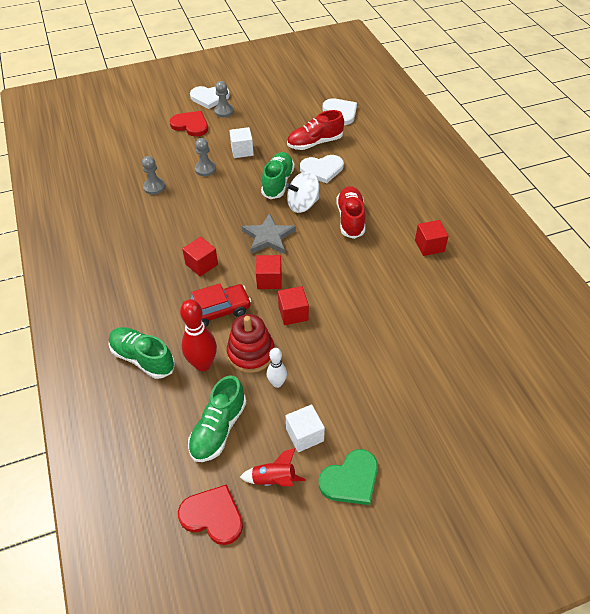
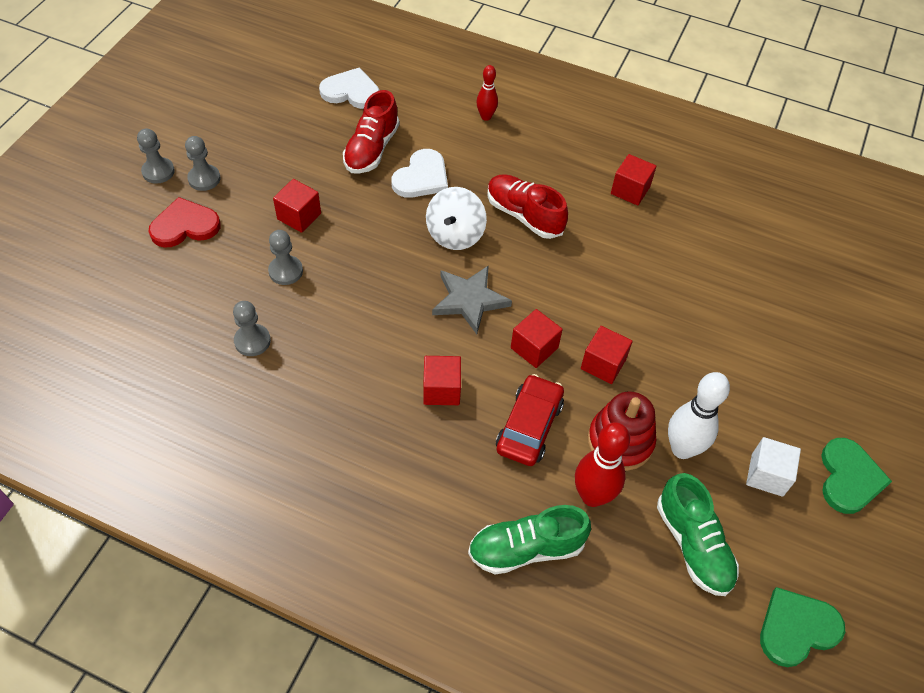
camera: 50 degrees left, 5 degrees up
red heart [178,484,243,545] -> green heart [760,587,845,667]
white heart [190,86,230,109] -> grey pawn [137,129,175,184]
white cube [229,127,254,158] -> red cube [273,179,321,233]
red rocket [240,448,306,486] -> none
green shoe [261,152,295,199] -> none
white bowling pin [267,348,287,388] -> white bowling pin [668,372,730,459], size x1.70
none -> red bowling pin [476,65,498,121]

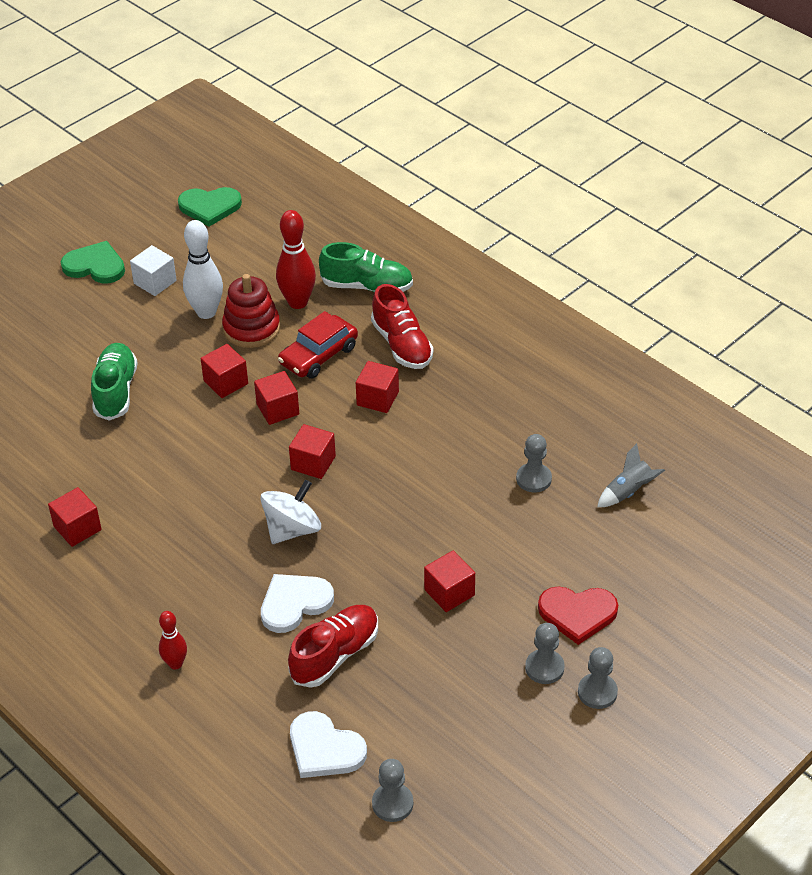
camera: 155 degrees left, 10 degrees down
grey pawn [268,230,303,285] -> grey pawn moved to [372,759,413,822]
grey star [432,265,512,334] -> red cube [289,424,336,479]
red shoe [487,174,568,239] -> red shoe moved to [371,284,433,369]
green shoe [657,473,739,596] -> green shoe moved to [91,343,138,421]
green heart [821,438,892,514] -> green heart turned 75 degrees clockwise [61,241,125,284]
none -> grey rocket [597,443,665,507]

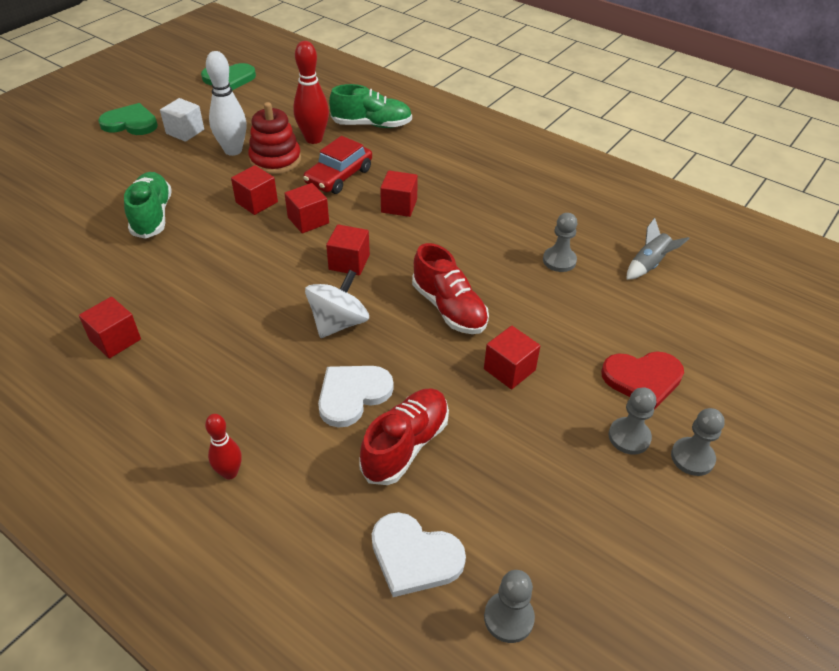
camera: 10 degrees left, 0 degrees up
red shoe [371,284,433,369] -> red shoe moved to [412,243,489,334]

